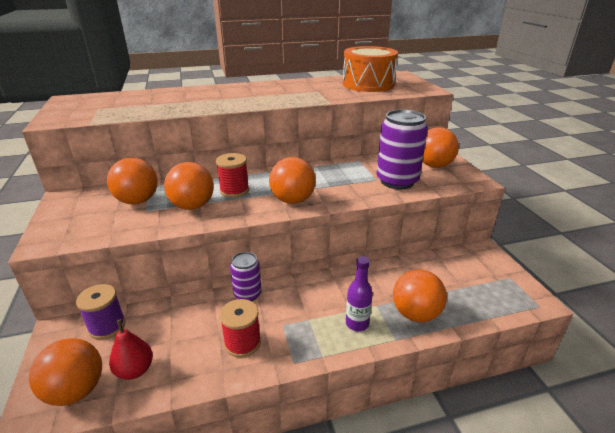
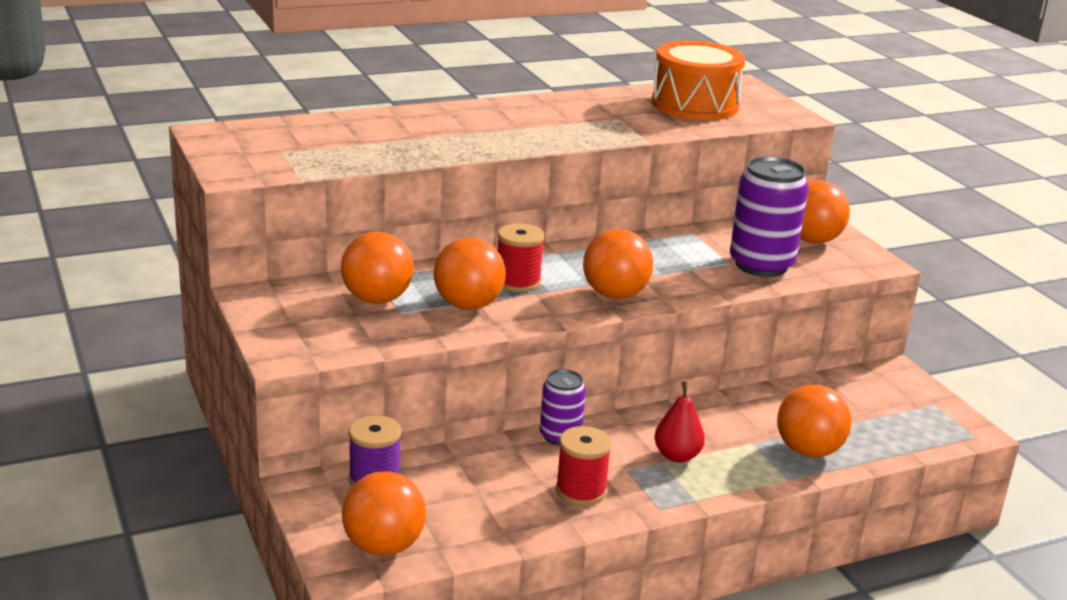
camera: 10 degrees left, 5 degrees down
red pear [109,319,153,380] -> red pear moved to [654,381,705,463]
purple bottle [346,256,373,331] -> none

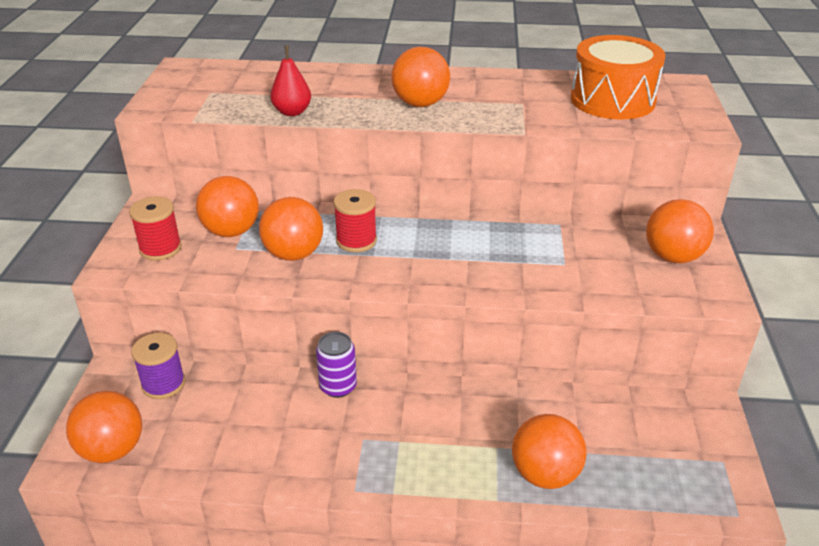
camera: 30 degrees right, 10 degrees up
red spool [556,426,612,506] -> red spool moved to [129,196,182,261]
orange ball [583,229,653,299] -> orange ball moved to [391,47,450,107]
red pear [654,381,705,463] -> red pear moved to [270,45,311,116]
purple can [730,156,809,277] -> none

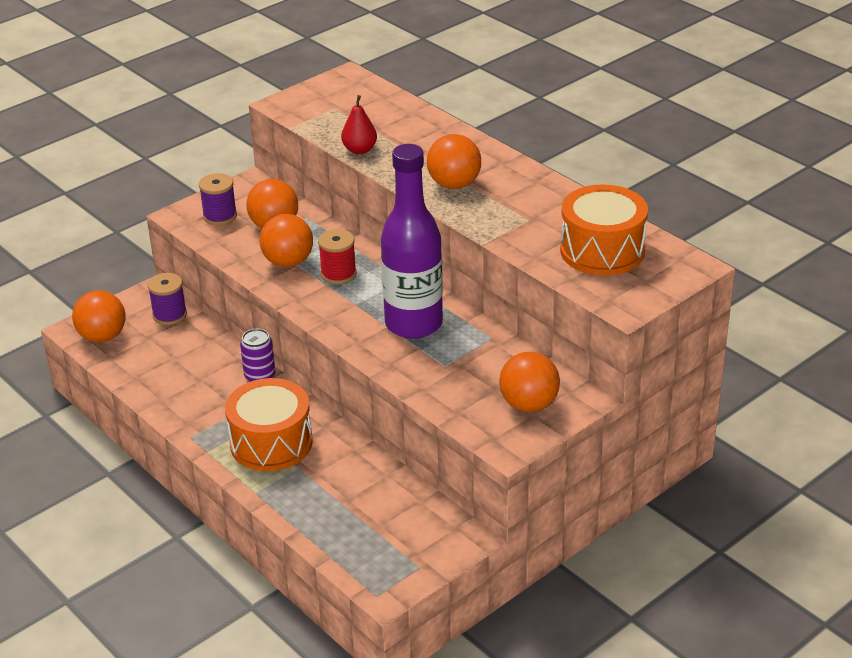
camera: 45 degrees right, 0 degrees up
red spool [129,196,182,261] -> purple spool [199,173,237,225]
orange ball [512,414,587,489] -> none
none -> orange drum [225,378,313,471]
none -> purple bottle [381,144,443,339]

